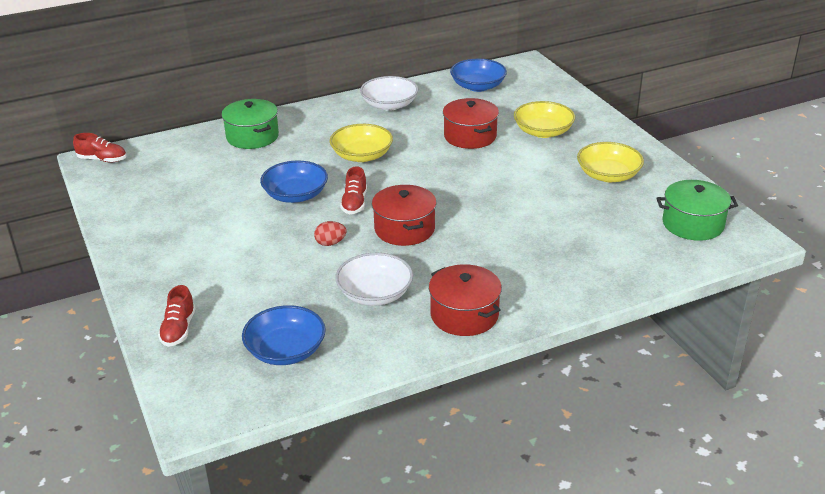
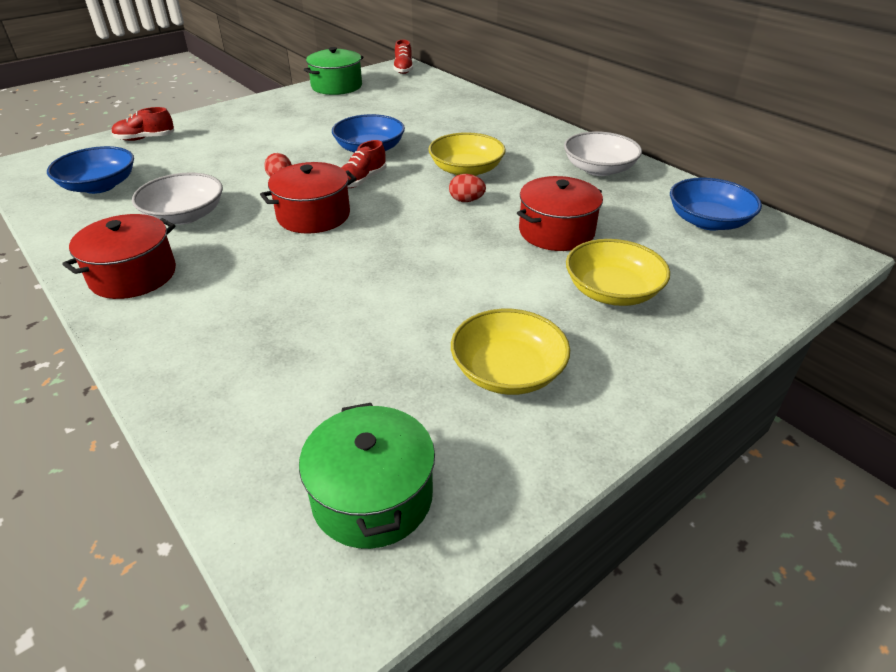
camera: 75 degrees right, 5 degrees up
green pot [222,99,279,149] -> green pot moved to [304,47,364,95]
red shoe [340,166,367,214] -> red shoe turned 45 degrees counterclockwise [341,140,387,188]
none -> red egg [449,174,486,202]

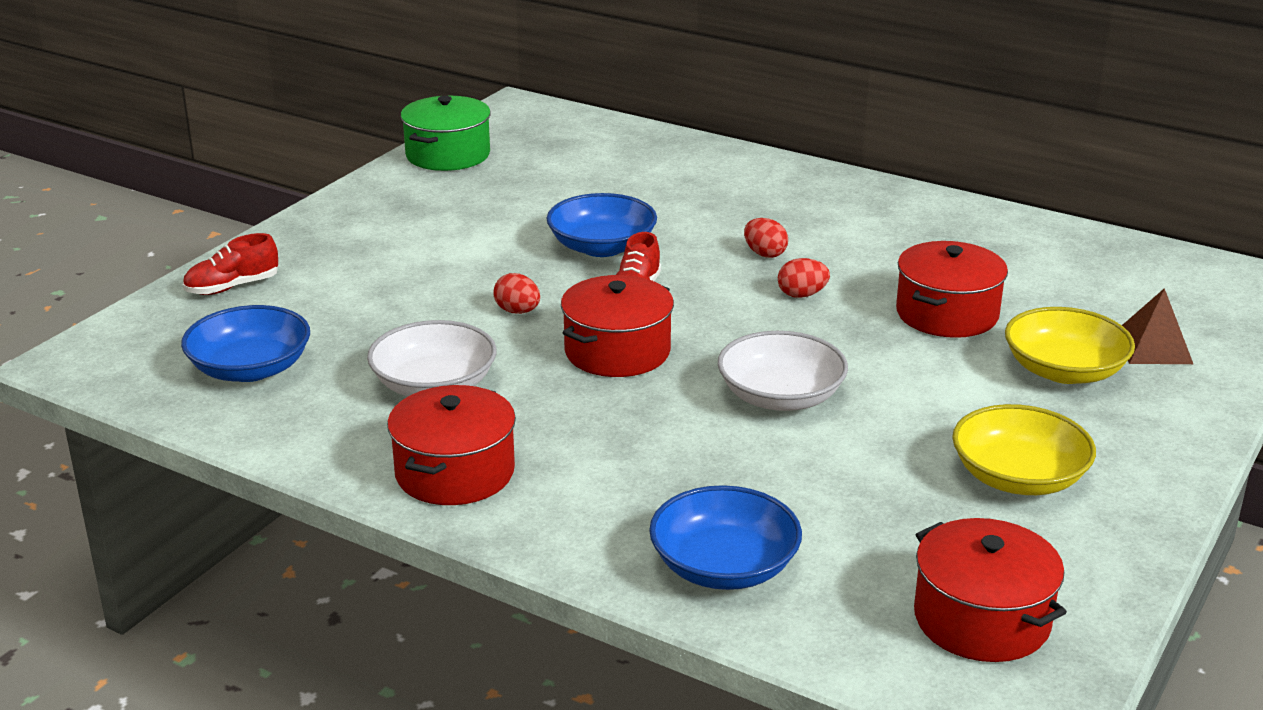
camera: 20 degrees left, 10 degrees down
green pot [299,403,435,549] -> red pot [914,518,1067,662]
red shoe [393,40,413,74] -> none
yellow bowl [429,132,506,176] -> red egg [744,218,788,258]
white bowl [564,131,642,176] -> white bowl moved to [718,331,848,411]
blue bowl [670,177,762,231] -> blue bowl moved to [649,485,802,590]
none -> brown pyramid [1122,288,1193,364]

